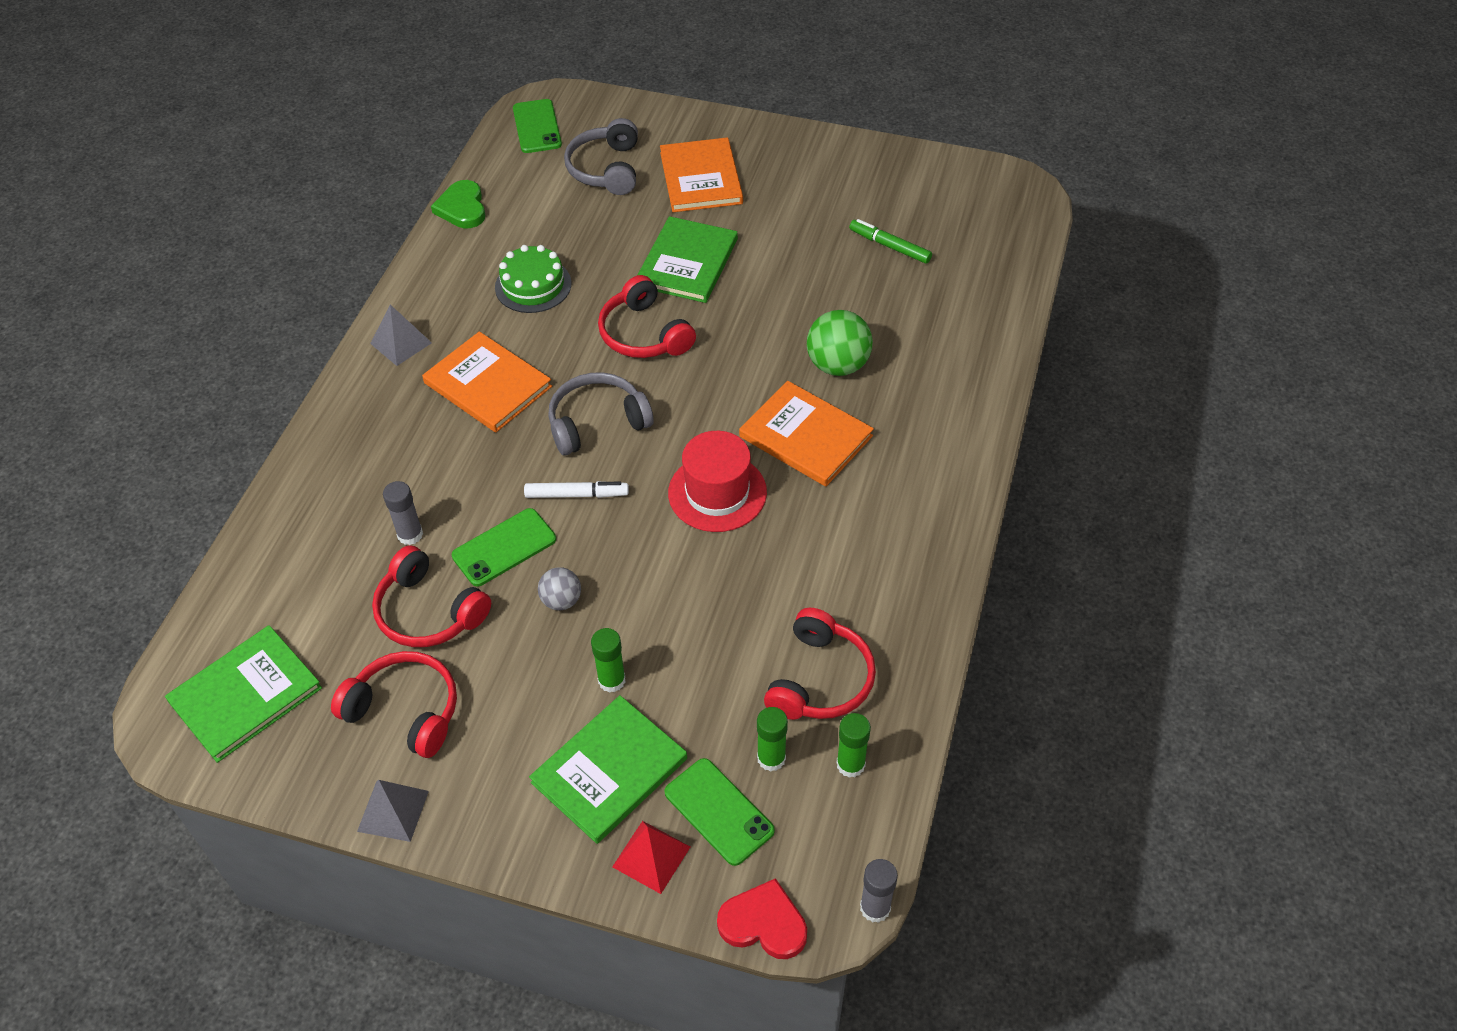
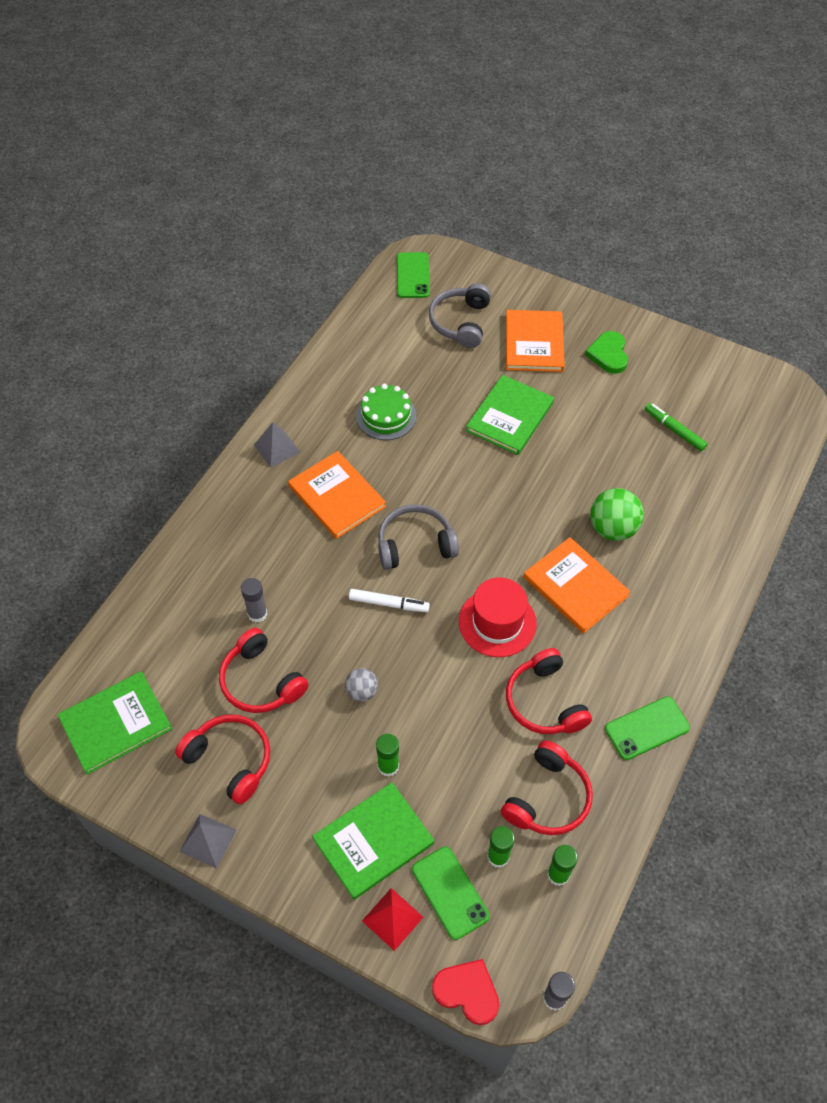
camera: 10 degrees right, 5 degrees up
green heart [431,180,485,228] -> green heart moved to [585,331,628,374]
green phone [452,508,556,586] -> green phone moved to [605,696,690,760]
red headphones [598,275,696,358] -> red headphones moved to [506,648,592,734]

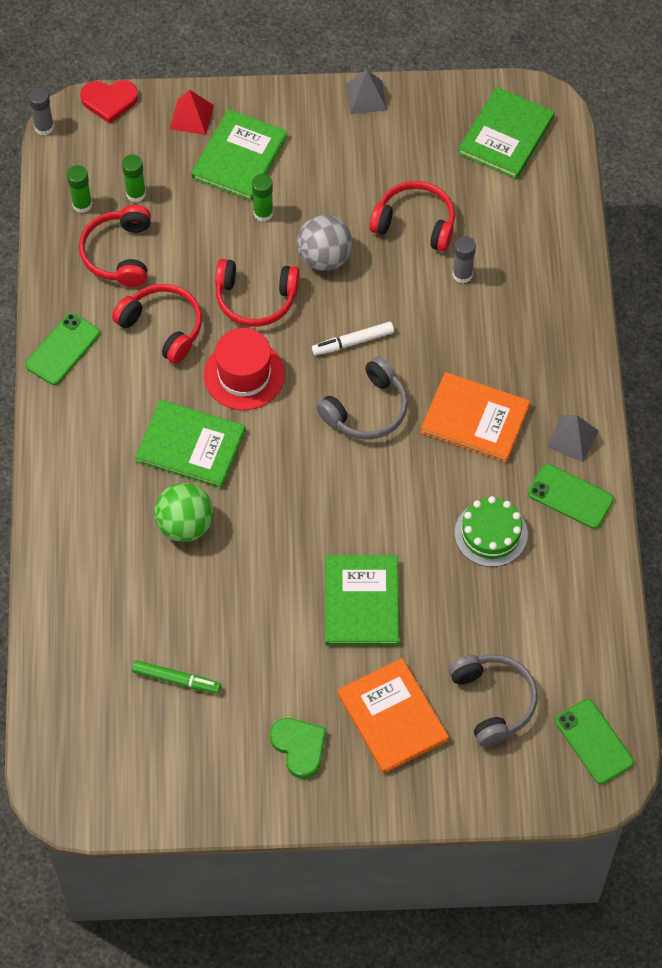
camera: 150 degrees right, 5 degrees up
red headphones [175,715,270,804] -> red headphones moved to [215,259,300,327]
grey ball [345,668,378,702] -> grey ball [297,215,353,271], size x1.71
green phone [412,846,490,940] -> green phone moved to [528,464,614,529]
orange book [524,537,631,634] -> green book [135,400,245,489]

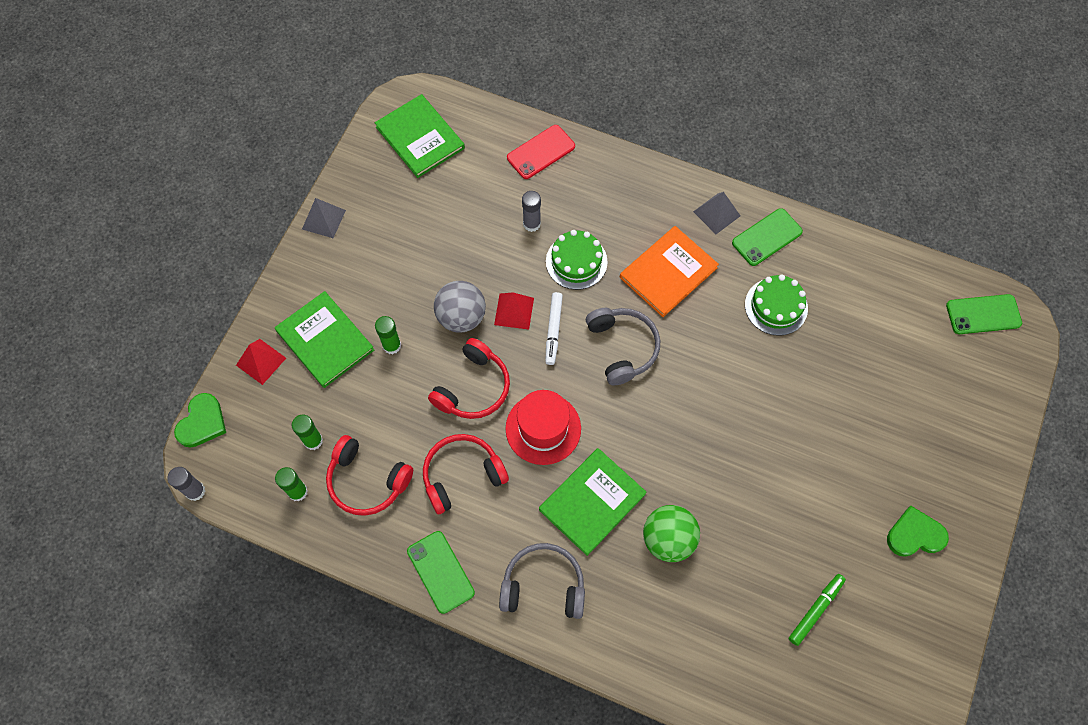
camera: 65 degrees left, 5 degrees up
red heart [80,80,138,124] -> green heart [174,393,226,448]
green book [325,555,399,646] -> none
orange book [337,658,449,774] -> none
red headphones [369,181,455,252] -> none
grey headphones [448,655,538,747] -> grey headphones moved to [499,543,585,619]
none -> red pyramid [494,292,534,330]
none -> red phone [507,125,575,179]
none -> green cake [546,230,608,290]

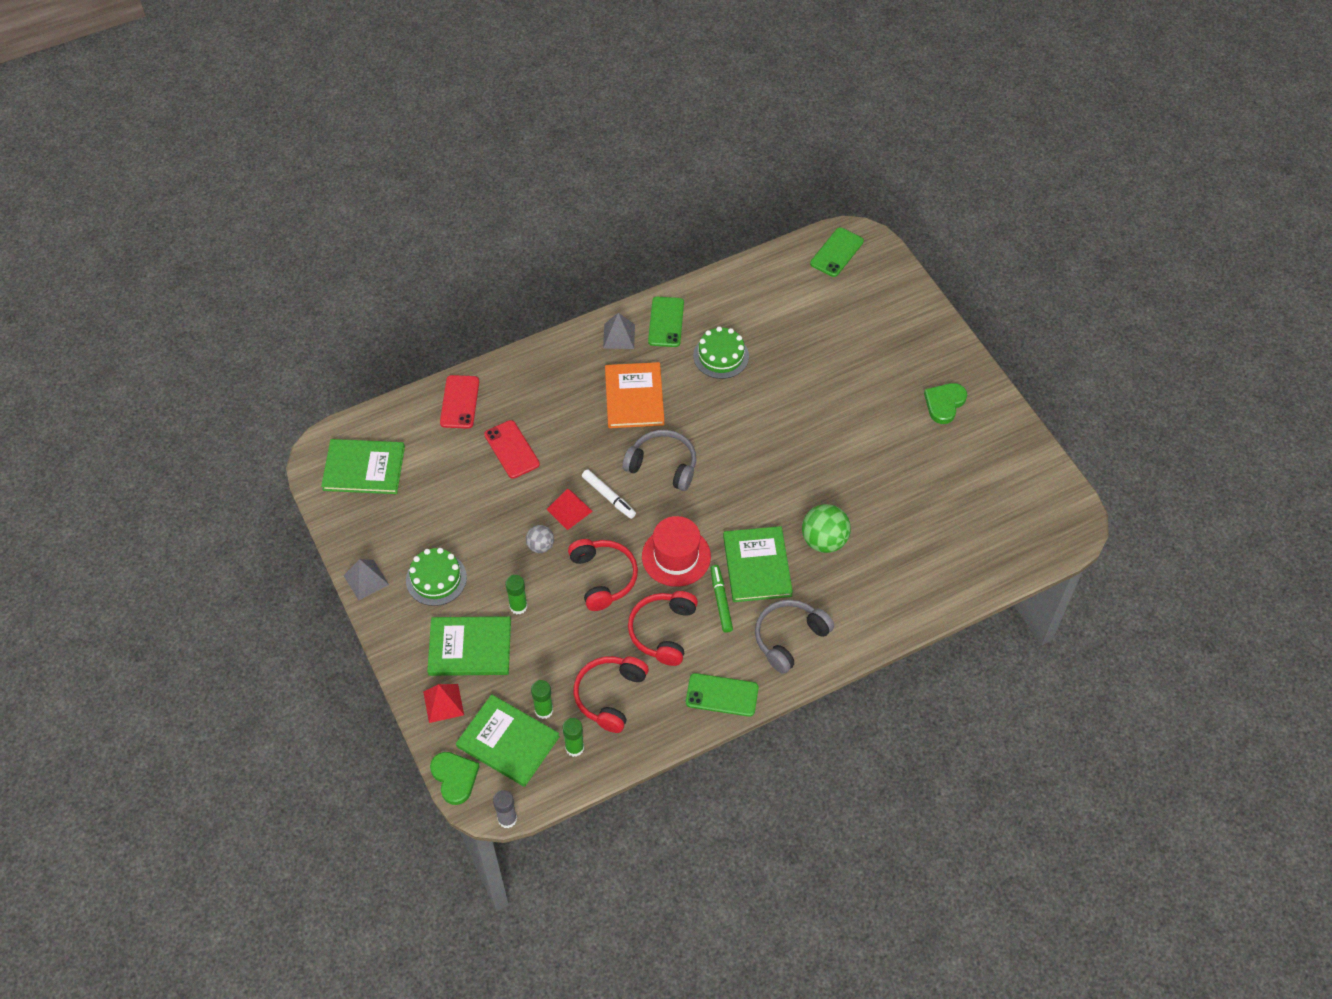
camera: 50 degrees left, 10 degrees down
red headphones [326,435,413,516] -> red headphones turned 135 degrees clockwise [574,656,649,733]
grey ball [434,281,486,333] -> grey ball [526,525,554,553], size x0.58
grey glue stick [522,191,541,232] -> red phone [484,420,540,479]
green cake [546,230,608,290] -> green cake moved to [406,548,467,606]
green marker [789,574,846,646] -> green marker moved to [711,565,733,633]
none -> green book [456,694,560,787]

